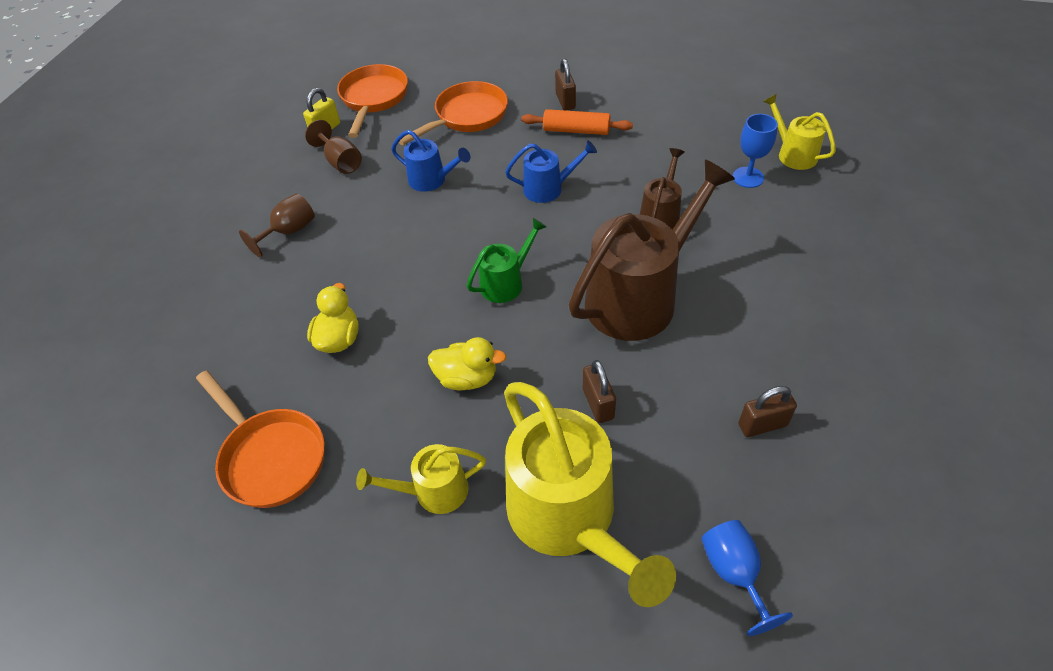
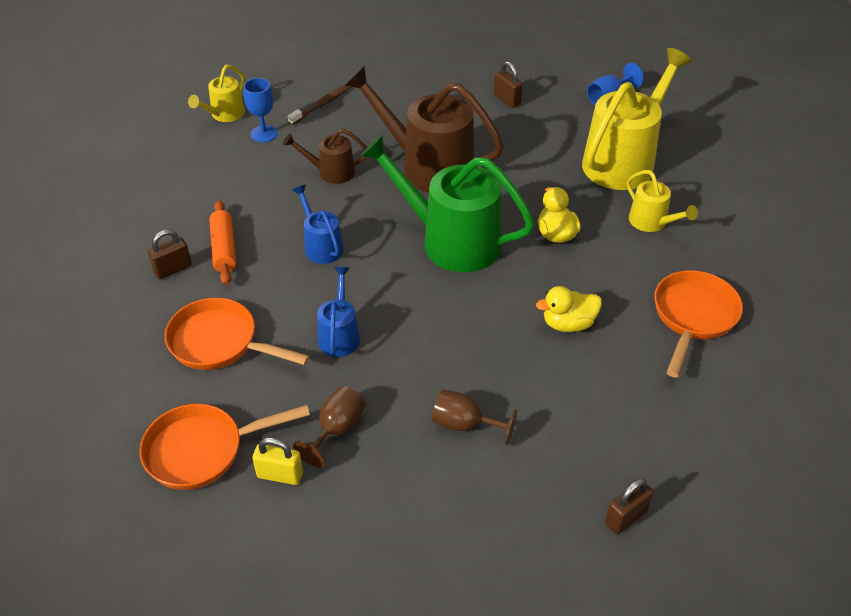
camera: 115 degrees left, 5 degrees down
green watering can [467,218,547,303] -> green watering can [361,135,535,272], size x2.01
brown padlock [583,360,616,423] -> brown padlock moved to [605,478,654,534]
none -> brown toothbrush [288,85,351,125]

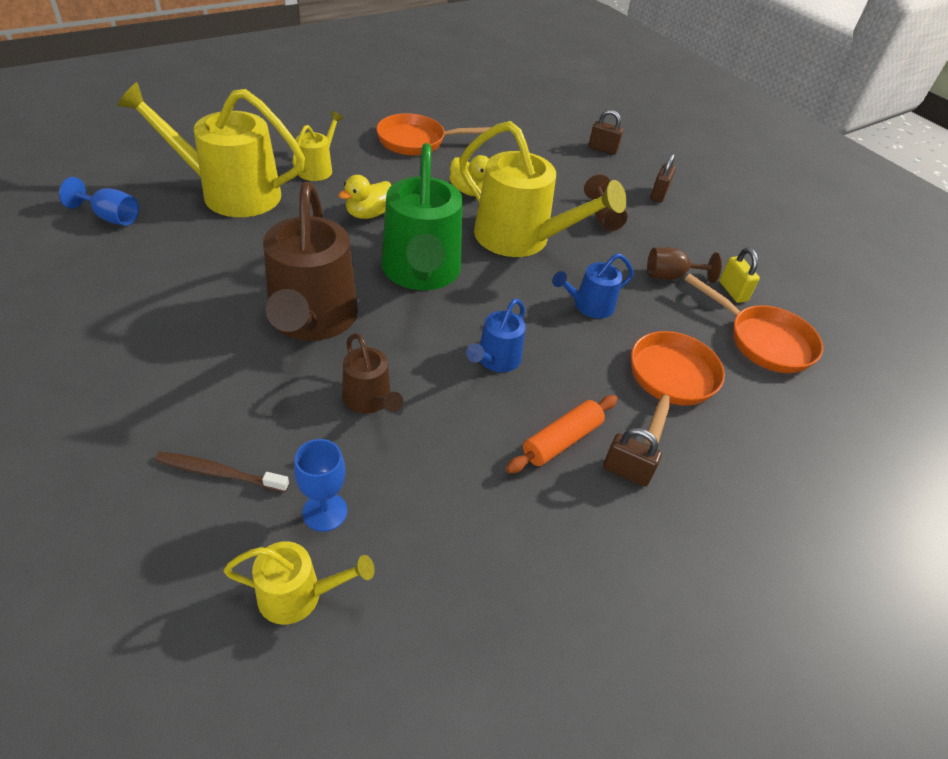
camera: 125 degrees left, 0 degrees up
orange pan [164,298,310,370] -> orange pan turned 150 degrees counterclockwise [631,331,725,445]
brown padlock [494,61,523,108] -> brown padlock moved to [650,153,676,203]
none -> yellow watering can [459,121,627,257]

